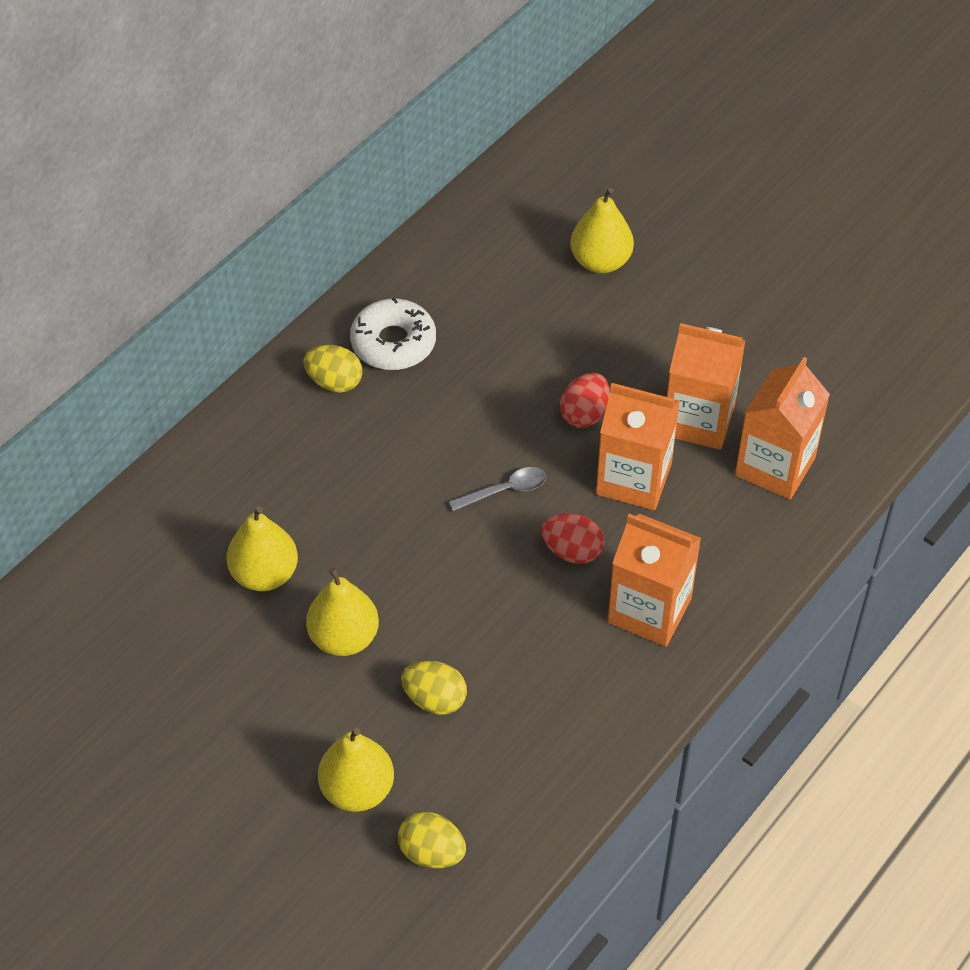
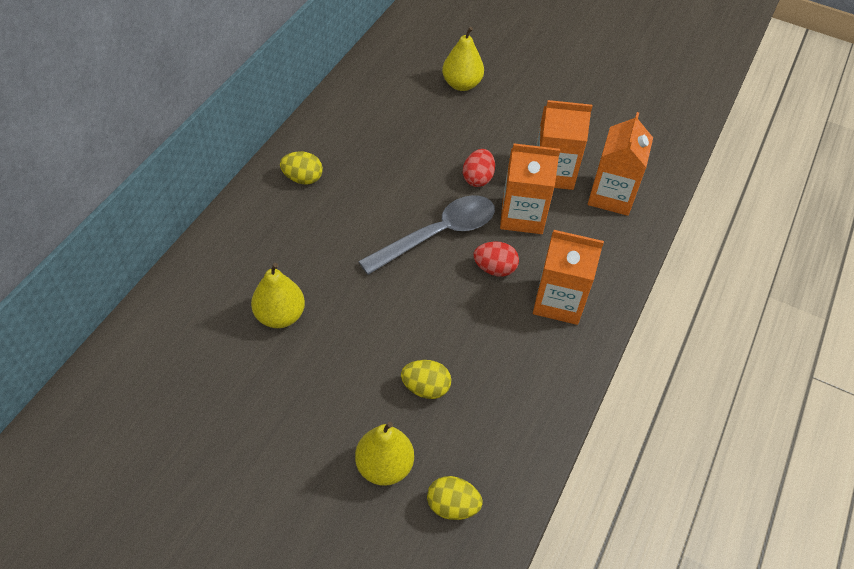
camera: 15 degrees left, 0 degrees up
yellow pear [306,567,379,656] -> none
white donut [350,297,436,370] -> none
grey spoon [449,467,546,511] -> grey spoon [358,195,495,275], size x2.12

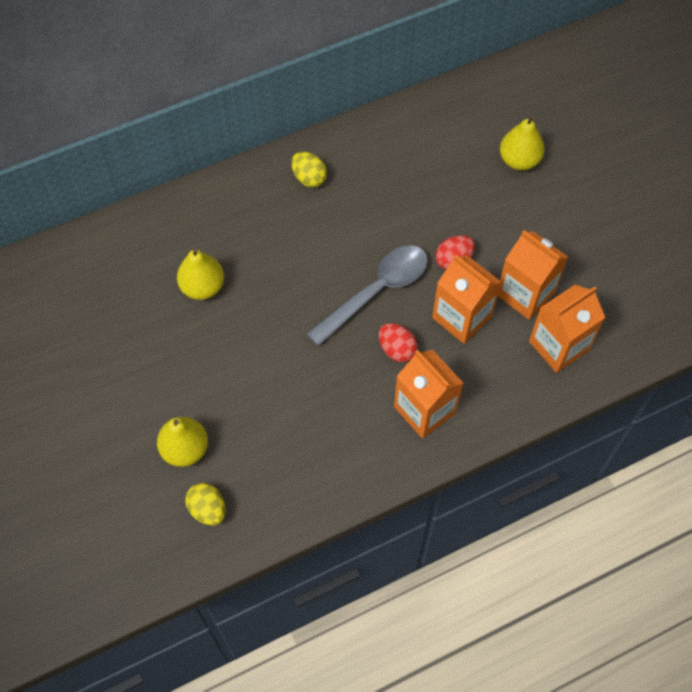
camera: 40 degrees right, 10 degrees up
grey spoon [358,195,495,275] -> grey spoon turned 45 degrees counterclockwise [307,245,428,347]
yellow egg [401,360,451,399] -> none

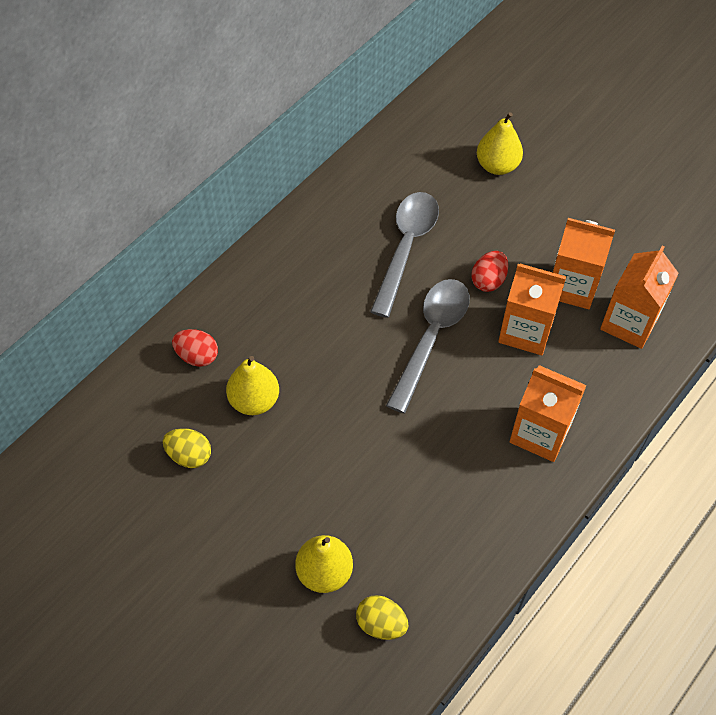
camera: 25 degrees left, 5 degrees down
yellow egg [291,152,327,188] -> yellow egg moved to [163,428,211,468]
red egg [379,323,418,362] -> red egg moved to [172,329,218,367]
none -> grey spoon [370,192,439,318]

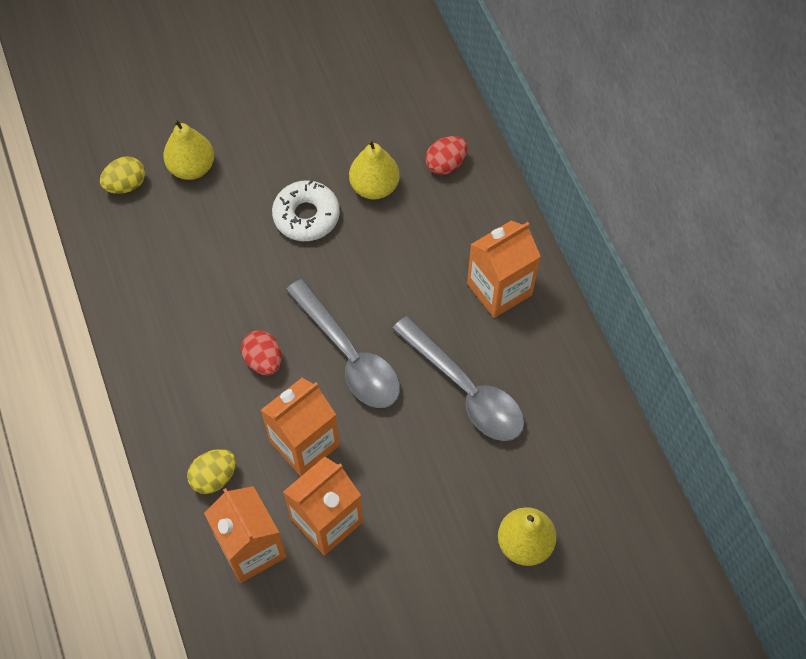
camera: 120 degrees right, 5 degrees up
yellow egg [163,428,211,468] -> yellow egg moved to [187,449,236,494]
red egg [472,251,508,292] -> red egg moved to [241,331,282,376]
orange carton [510,365,587,462] -> orange carton moved to [467,221,541,318]
none -> white donut [272,180,340,241]

